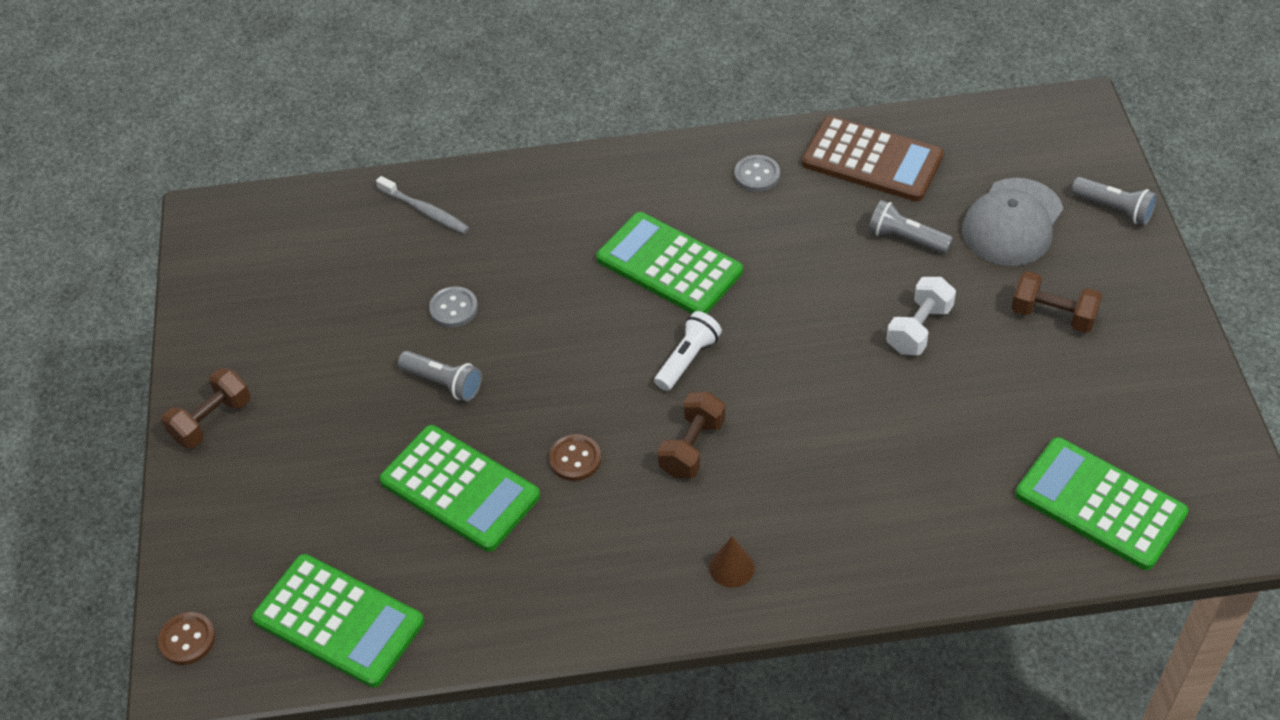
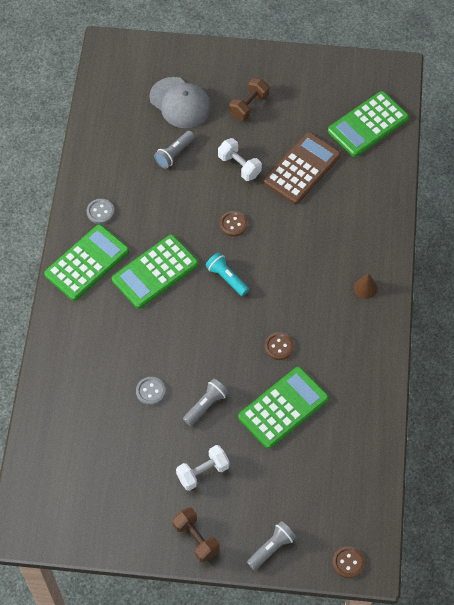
camera: 80 degrees left, 10 degrees up
green calculator [252,554,424,688] -> green calculator moved to [44,224,129,301]
grey toothbrush [376,176,470,234] -> none
white flashlight [654,311,722,391] -> turquoise flashlight [205,252,249,296]
brown dumbbell [657,392,725,478] -> none
brown calculator [802,116,944,201] -> brown calculator moved to [263,132,341,204]
grey flashlight [1071,177,1157,225] -> grey flashlight moved to [247,521,296,570]
none -> white dumbbell [176,445,230,491]
none -> brown button [220,211,247,237]

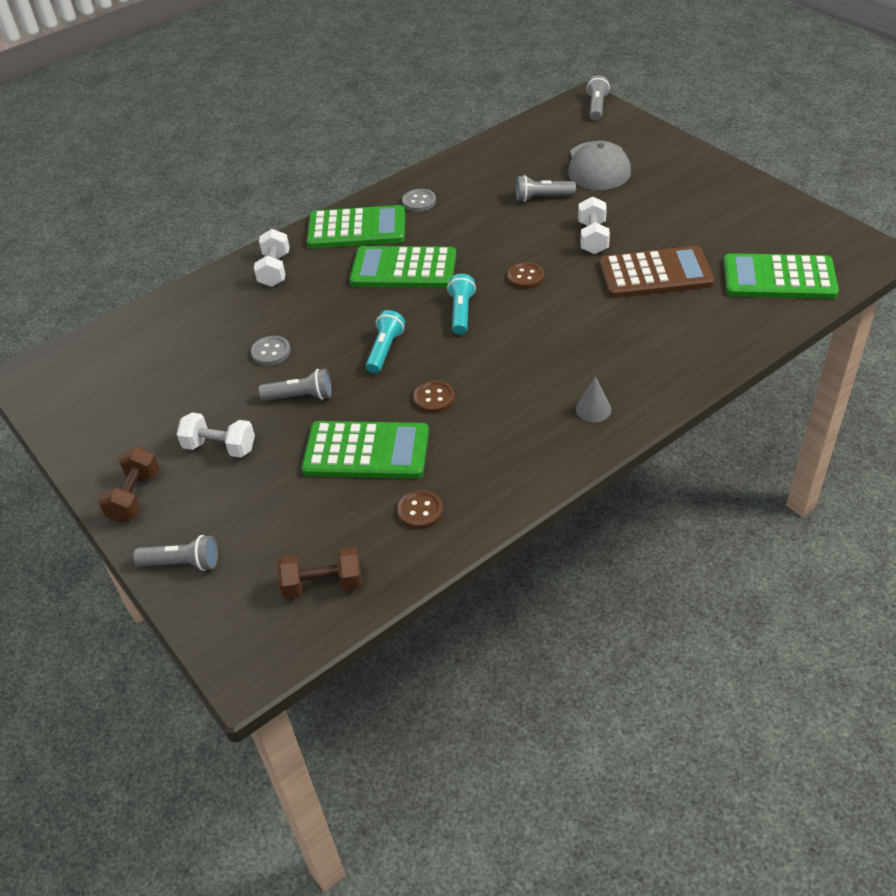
camera: 50 degrees right, 15 degrees down
brown dumbbell [229,78,269,121] -> brown dumbbell moved to [277,546,361,599]
brown button [333,546,364,578] -> brown button moved to [397,490,443,529]
brown cone [354,273,378,299] -> grey cone [576,376,611,422]
none -> white dumbbell [254,229,290,287]
none -> turquoise flashlight [366,310,405,373]
none -> grey flashlight [586,75,610,121]

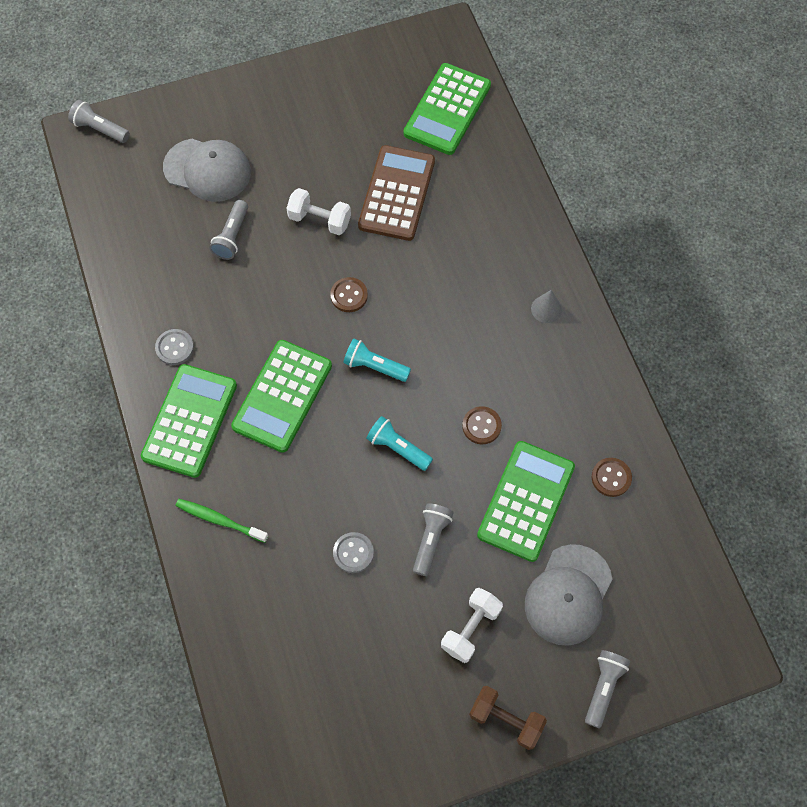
camera: 75 degrees left, 20 degrees up
white dumbbell [254,229,290,287] -> green toothbrush [175,499,269,543]
brown dumbbell [277,546,361,599] -> none
none -> grey cap [525,544,613,646]

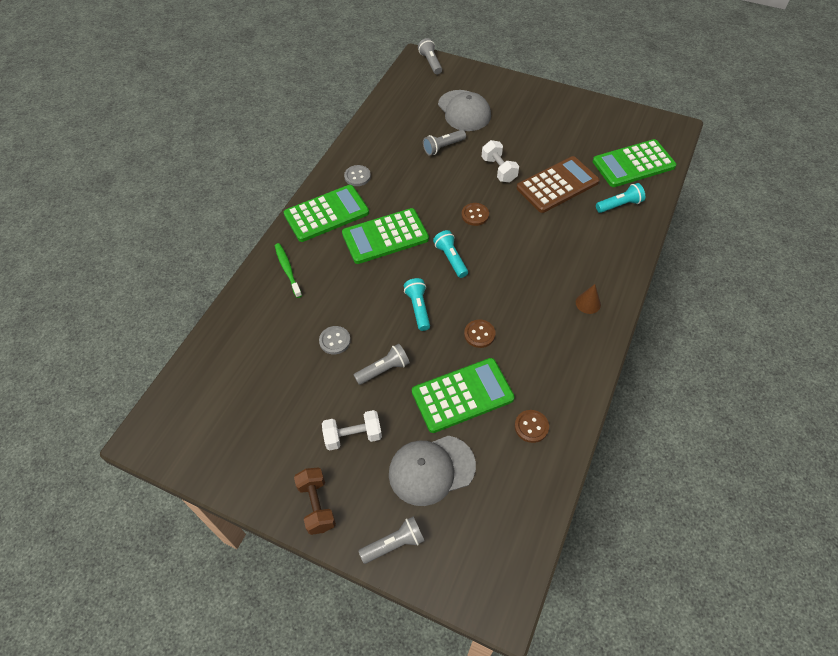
camera: 45 degrees right, 10 degrees down
grey cone [531,290,562,323] -> brown cone [576,284,601,314]
none -> turquoise flashlight [596,183,645,213]

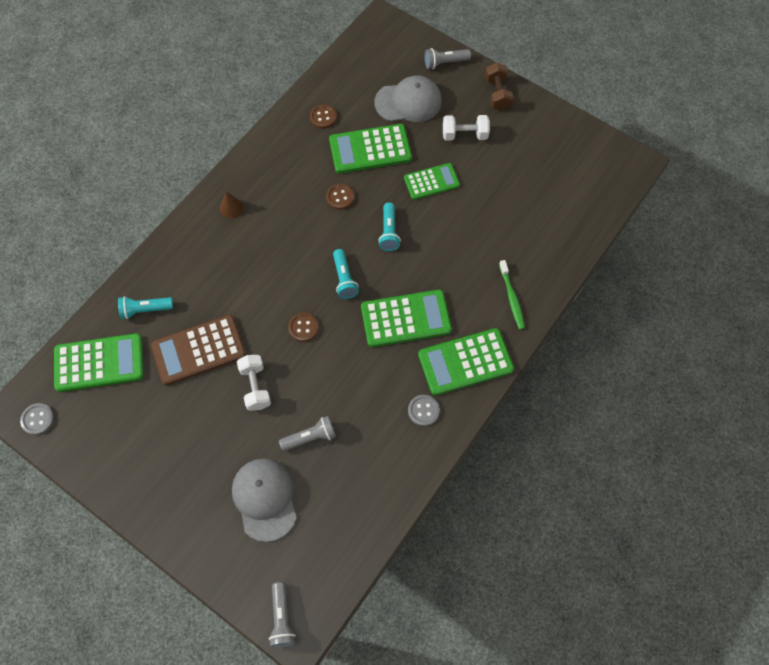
camera: 170 degrees left, 10 degrees up
grey button [319,326,351,354] -> grey button moved to [20,403,54,435]
grey flashlight [354,344,410,385] -> green calculator [404,163,460,200]

